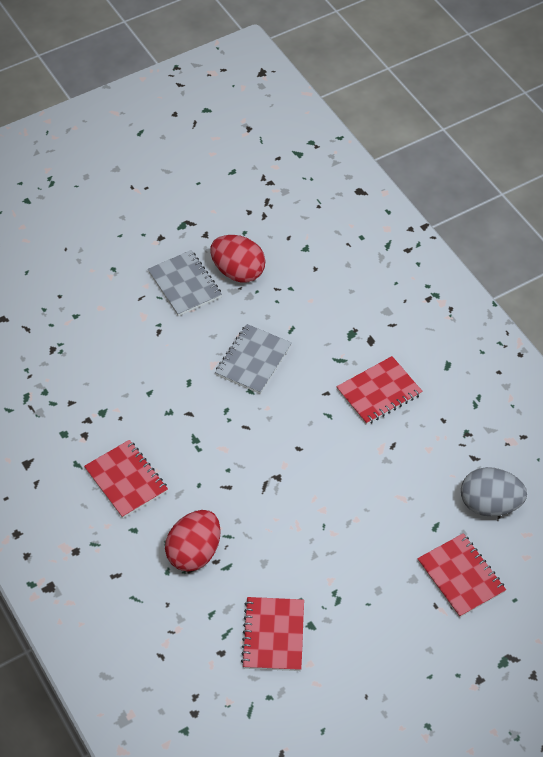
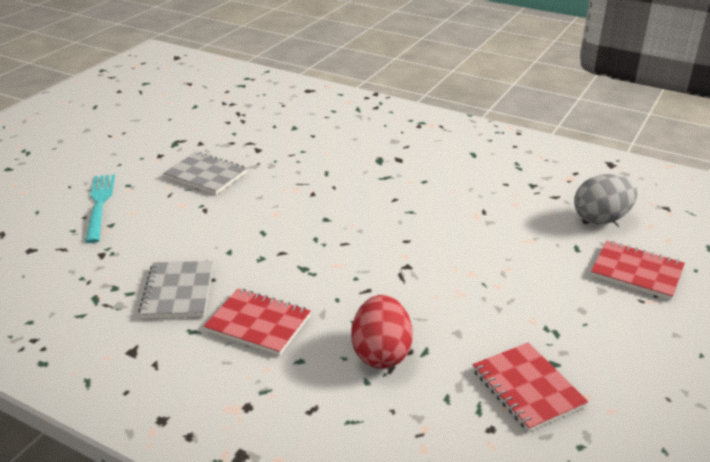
camera: 30 degrees left, 20 degrees down
red egg [210,235,266,283] -> none
grey notebook [215,324,292,394] -> grey notebook moved to [139,261,213,318]
red notebook [336,356,423,425] -> none
none -> turquoise fork [85,174,115,243]

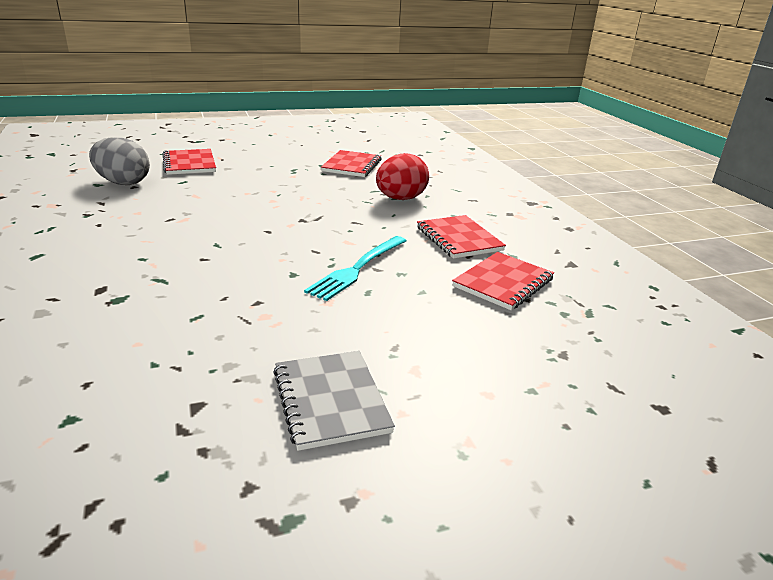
camera: 140 degrees left, 5 degrees down
turquoise fork [85,174,115,243] -> turquoise fork moved to [304,236,407,301]
grey notebook [139,261,213,318] -> red notebook [452,252,554,310]

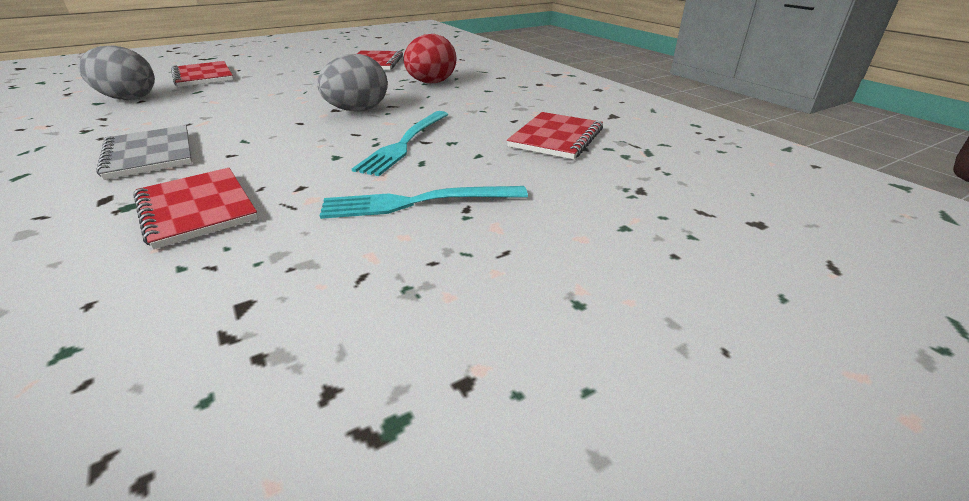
camera: 10 degrees left, 5 degrees up
grey notebook [273,351,395,451] -> grey notebook moved to [96,125,192,180]
red notebook [417,215,506,259] -> red notebook moved to [133,168,258,249]
none -> grey egg [317,54,388,111]
none -> turquoise fork [320,186,528,219]

